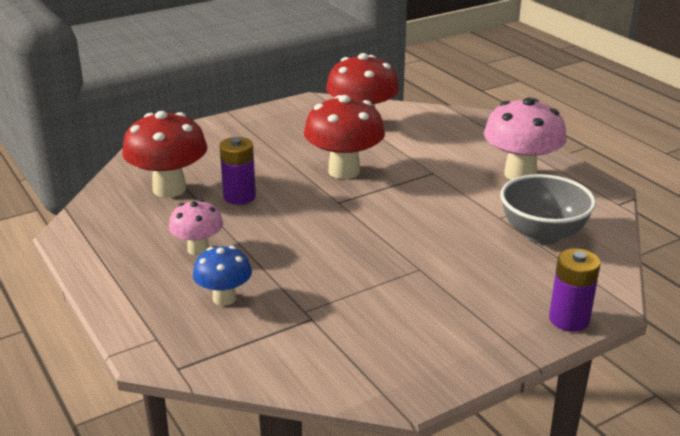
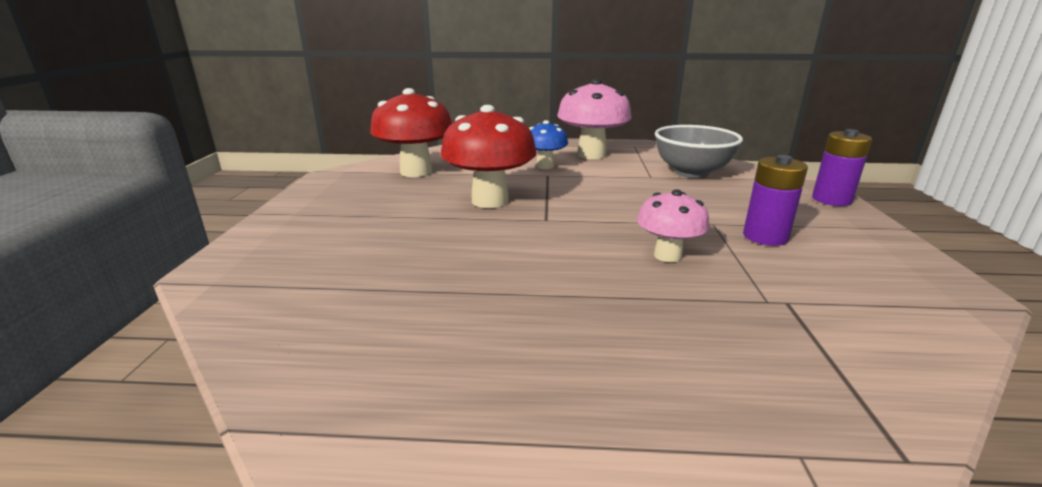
camera: 55 degrees left, 5 degrees down
red mushroom [122,111,208,198] -> none
pink mushroom [169,200,223,256] -> pink mushroom moved to [637,189,710,262]
blue mushroom [193,246,252,306] -> blue mushroom moved to [529,120,568,169]
purple battery [219,137,256,205] -> purple battery moved to [743,155,808,246]

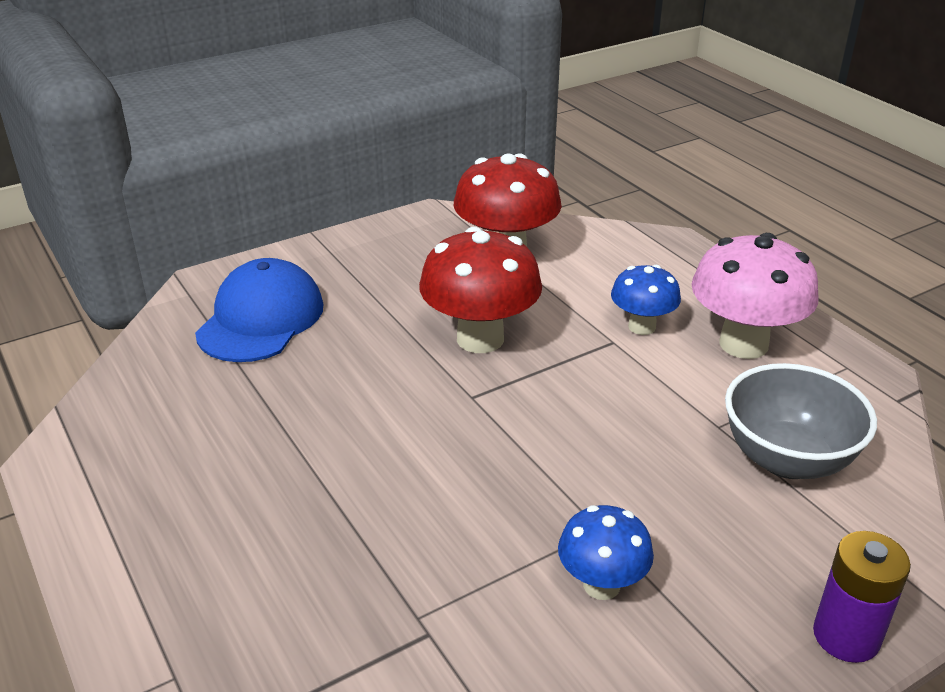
camera: 55 degrees right, 10 degrees up
pink mushroom [637,189,710,262] -> none
purple battery [743,155,808,246] -> blue mushroom [558,505,654,600]
none -> blue cap [195,258,323,362]

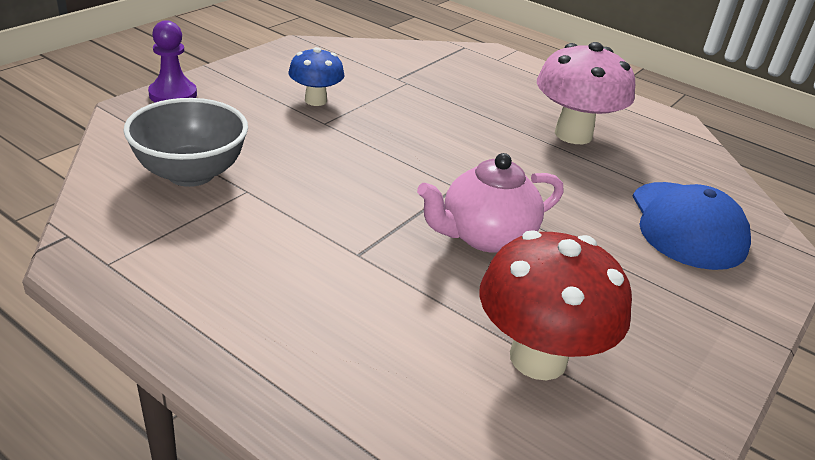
camera: 155 degrees right, 0 degrees up
red mushroom [419,227,542,353] -> pink teapot [417,153,564,253]
blue mushroom [611,265,681,335] -> none
pink mushroom [691,233,819,359] -> pink mushroom moved to [537,42,635,144]
purple battery [813,531,911,663] -> purple pawn [148,20,197,102]

